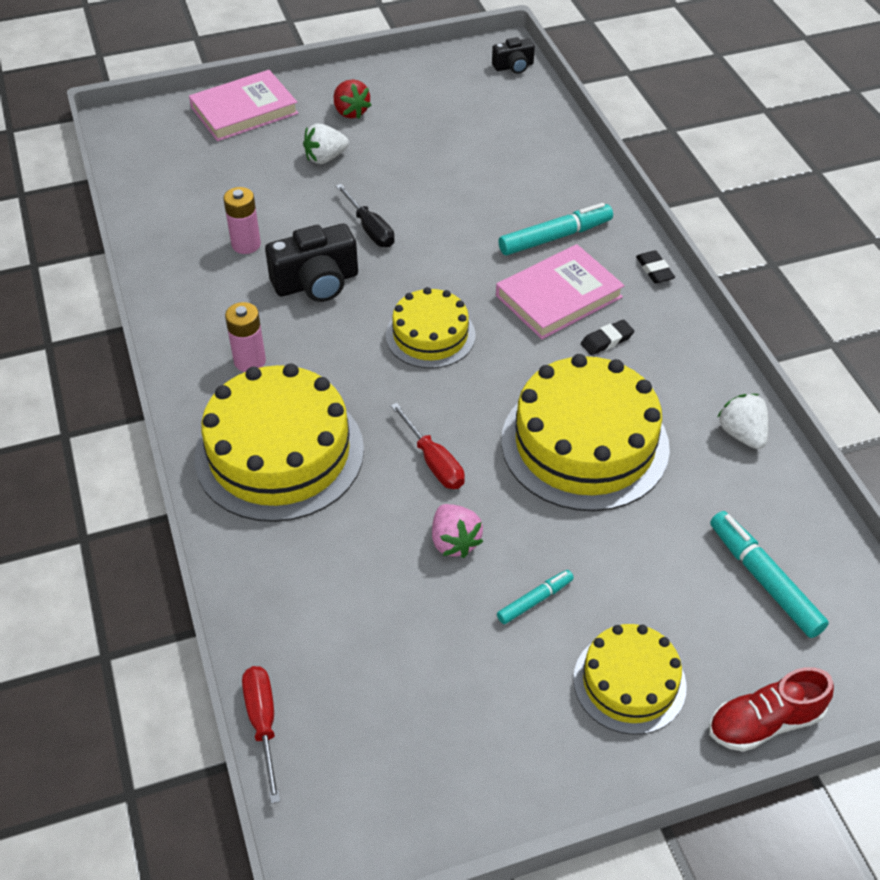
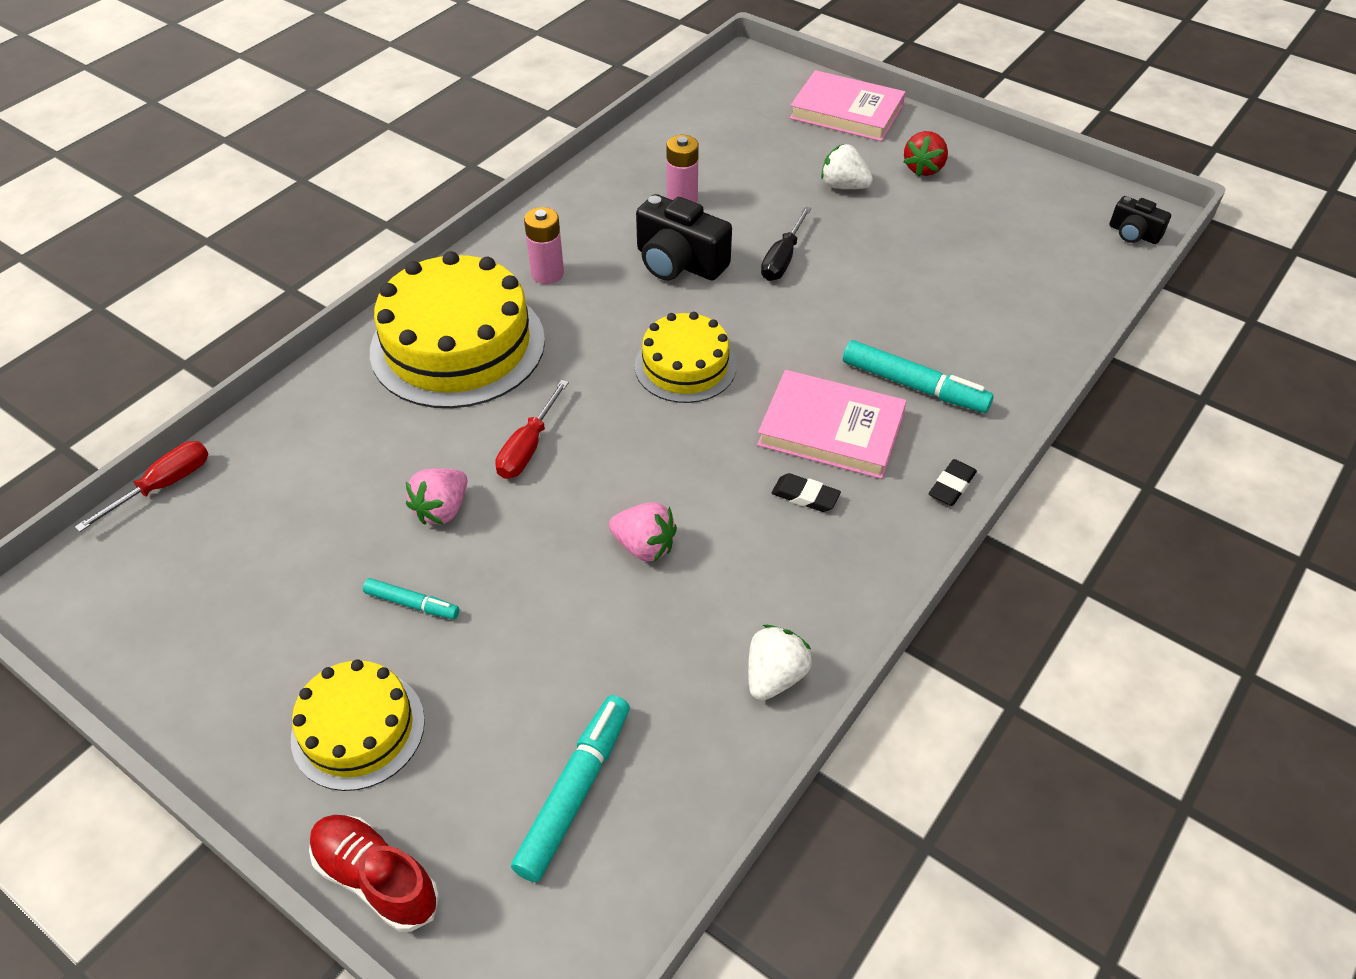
camera: 55 degrees right, 0 degrees up
yellow cake [501,354,670,511] -> pink strawberry [609,502,677,562]

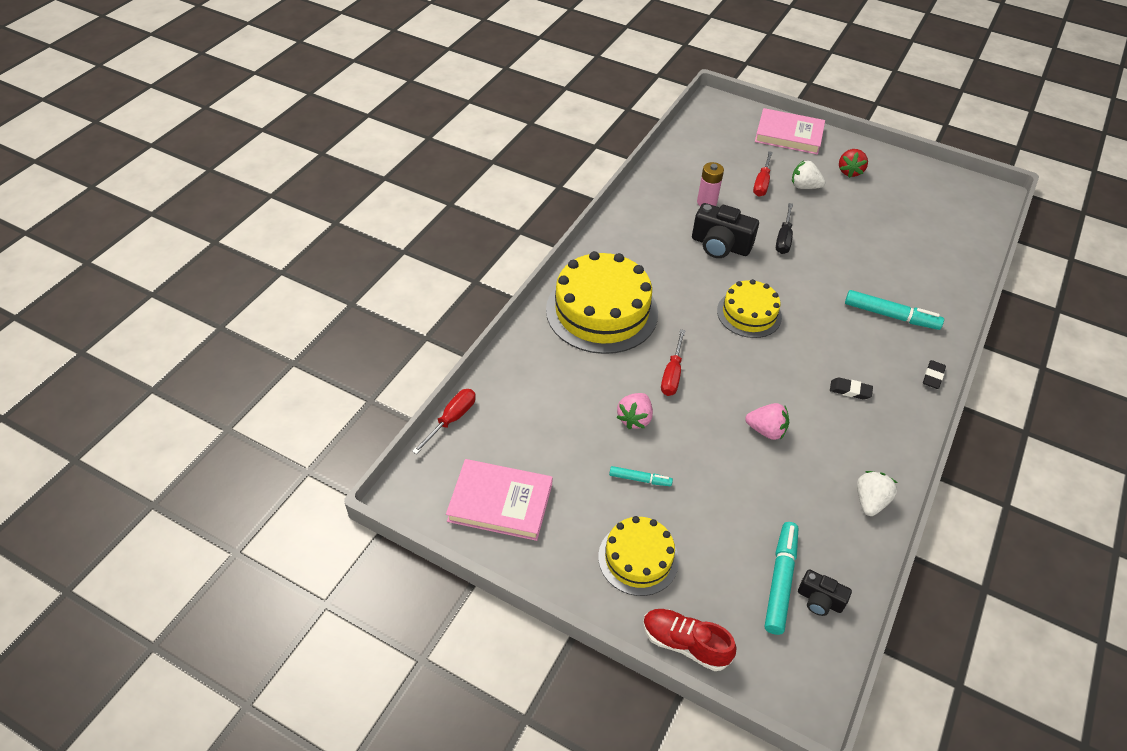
camera: 10 degrees left, 0 degrees up
pink battery [524,207,564,284] -> none
pink book [757,370,906,479] -> pink book moved to [446,459,553,541]
black camera [1109,196,1171,244] -> black camera moved to [798,569,852,616]
none -> red screwdriver [753,151,773,197]

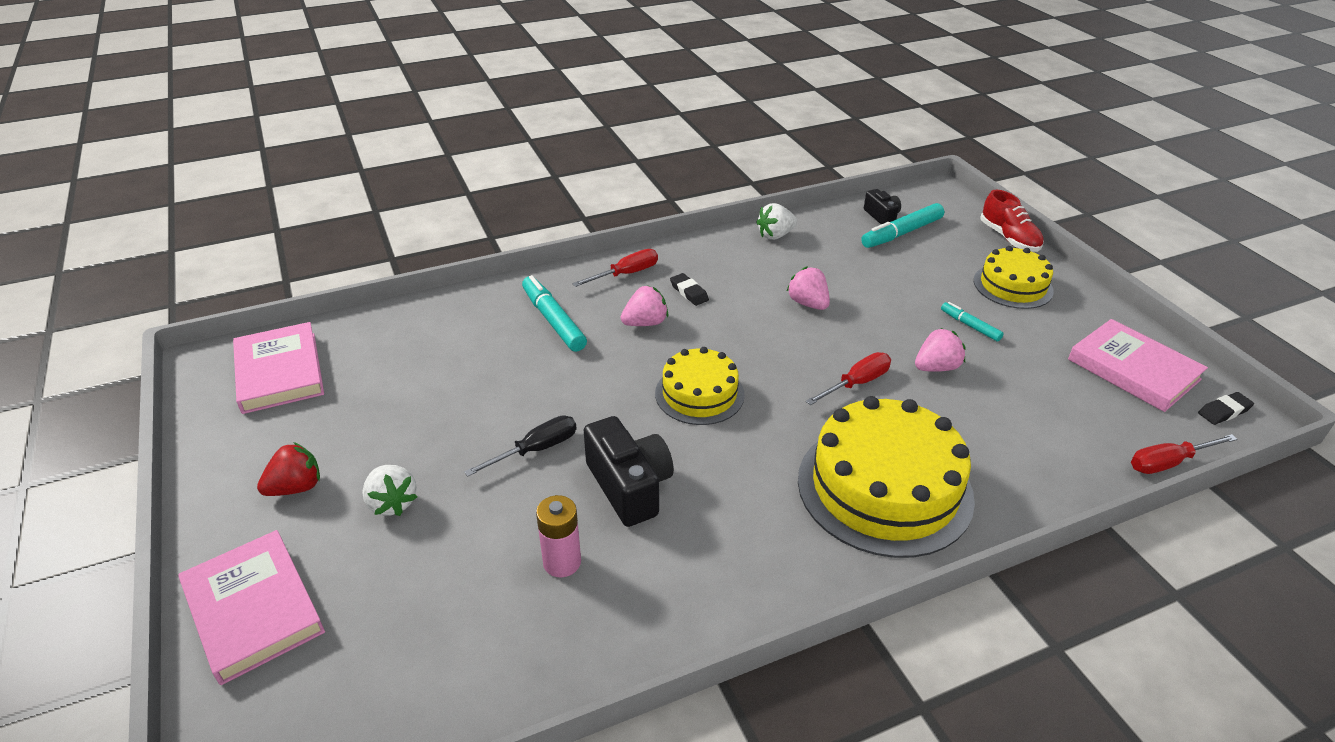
camera: 140 degrees left, 10 degrees down
red screwdriver [753,151,773,197] -> red screwdriver moved to [572,249,658,287]
black eraser [923,360,946,389] -> black eraser moved to [1198,392,1254,425]
none -> pink book [233,322,324,414]
none -> pink strawberry [621,285,668,326]

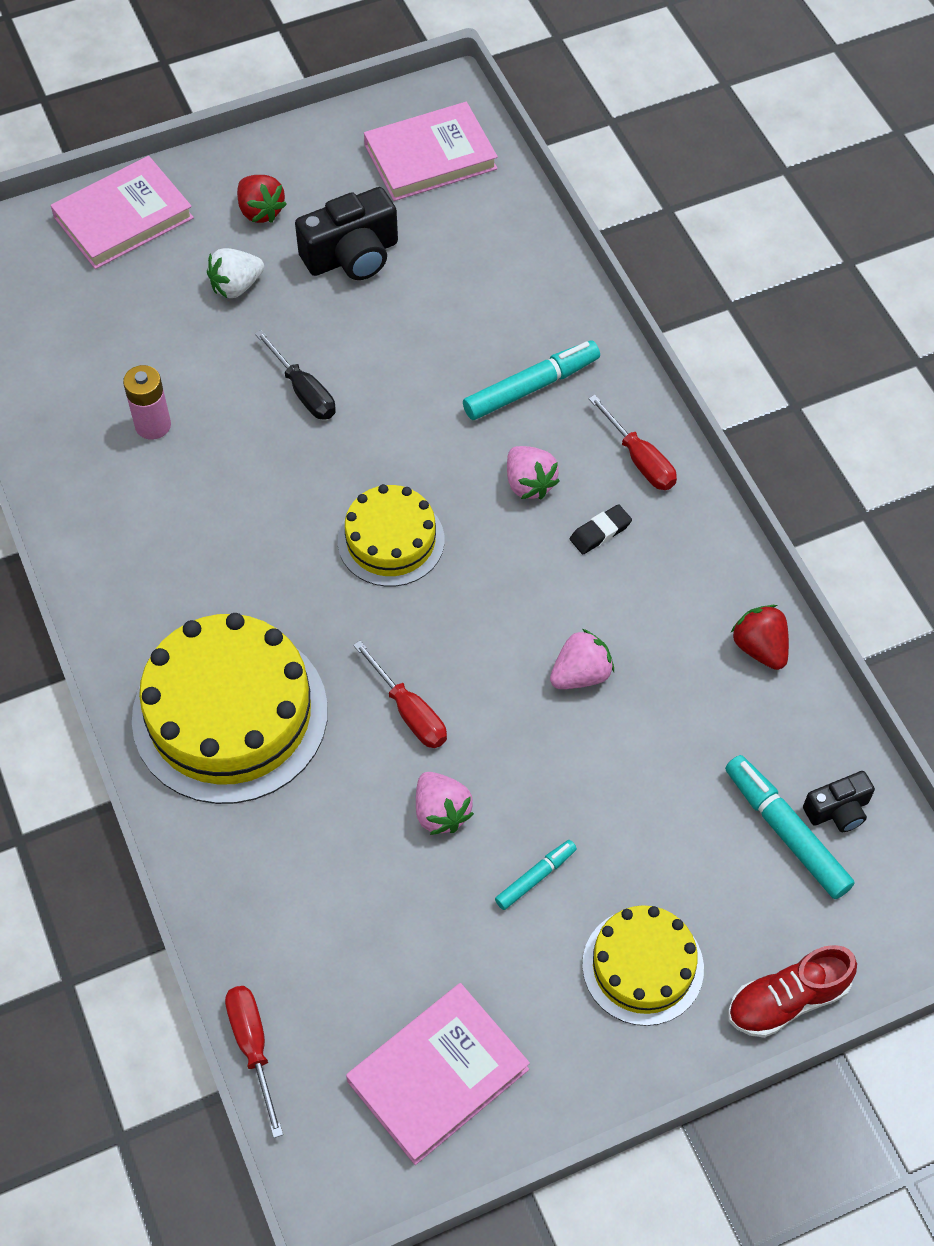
camera: 90 degrees right, 20 degrees up
black camera [584,416,674,527] -> black camera moved to [295,187,398,280]
white strawberry [756,203,797,240] -> red strawberry [731,605,789,670]
black eraser [1198,392,1254,425] -> none

